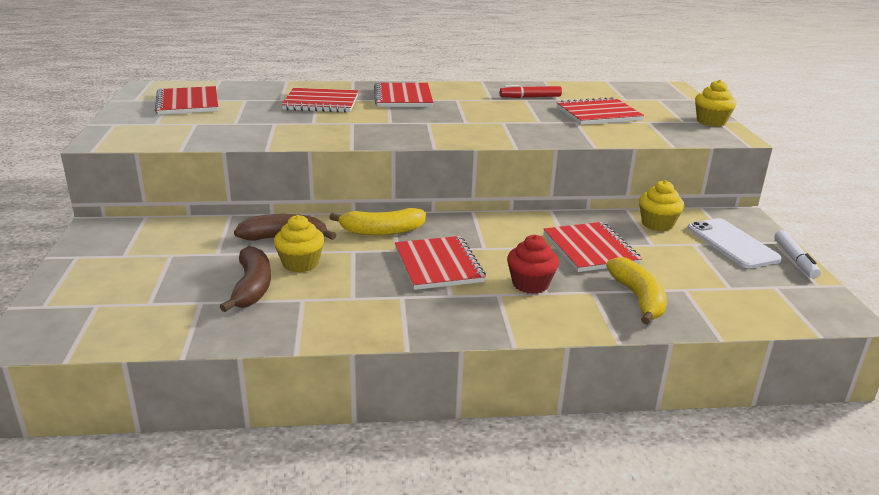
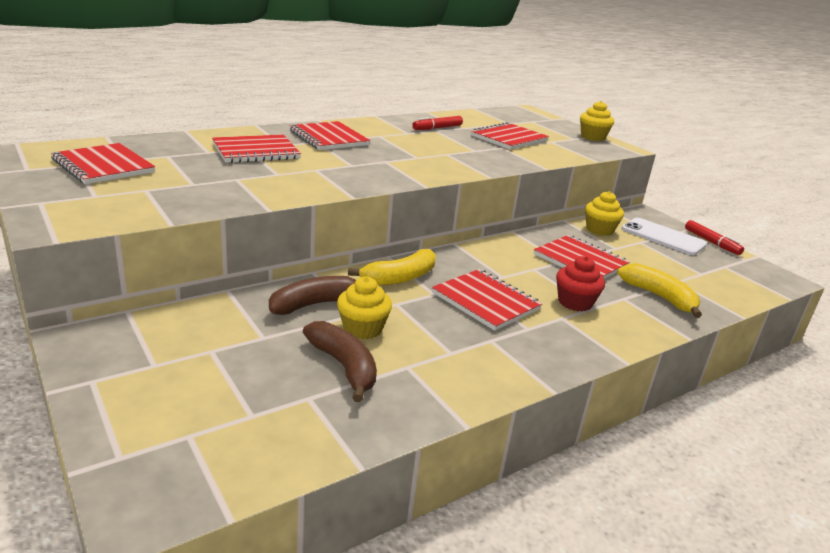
camera: 30 degrees left, 0 degrees up
white marker [775,230,821,278] -> red marker [685,220,744,255]

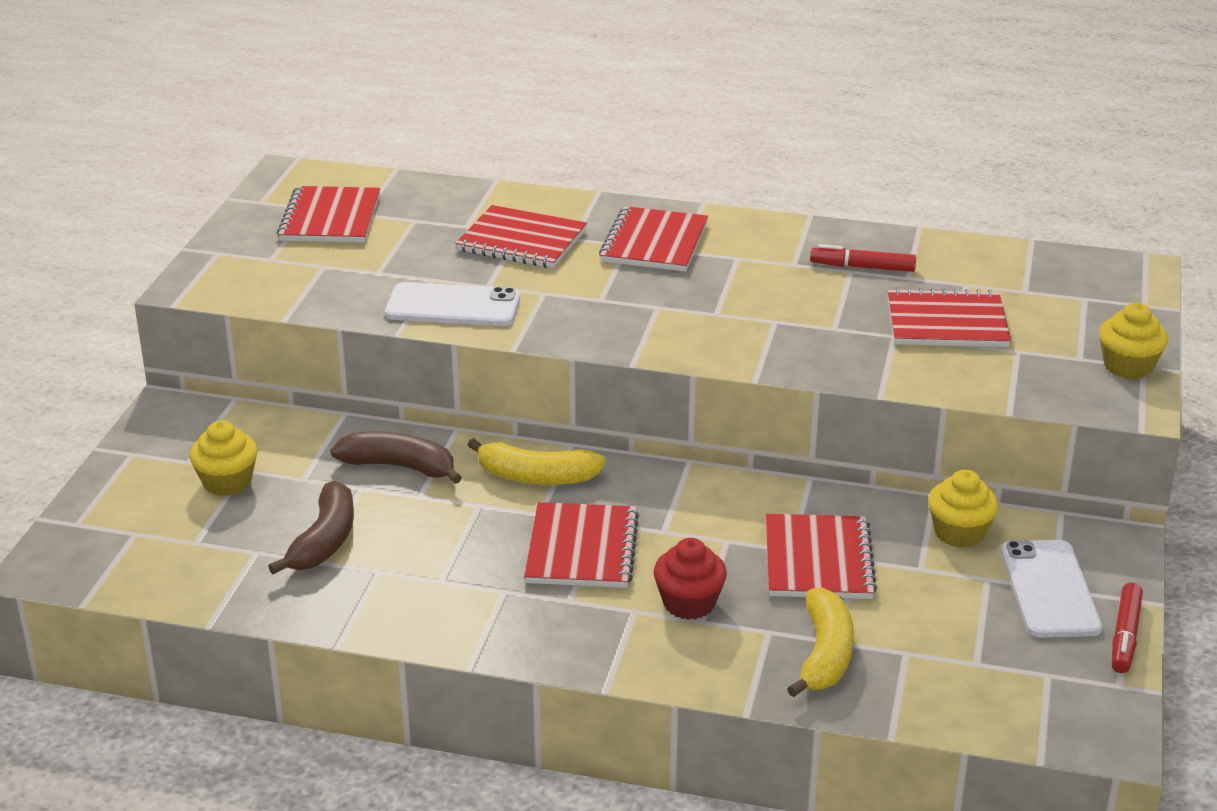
camera: 50 degrees right, 5 degrees up
yellow cupcake [337,277,392,339] -> yellow cupcake moved to [189,420,258,496]
none -> white phone [385,282,520,326]

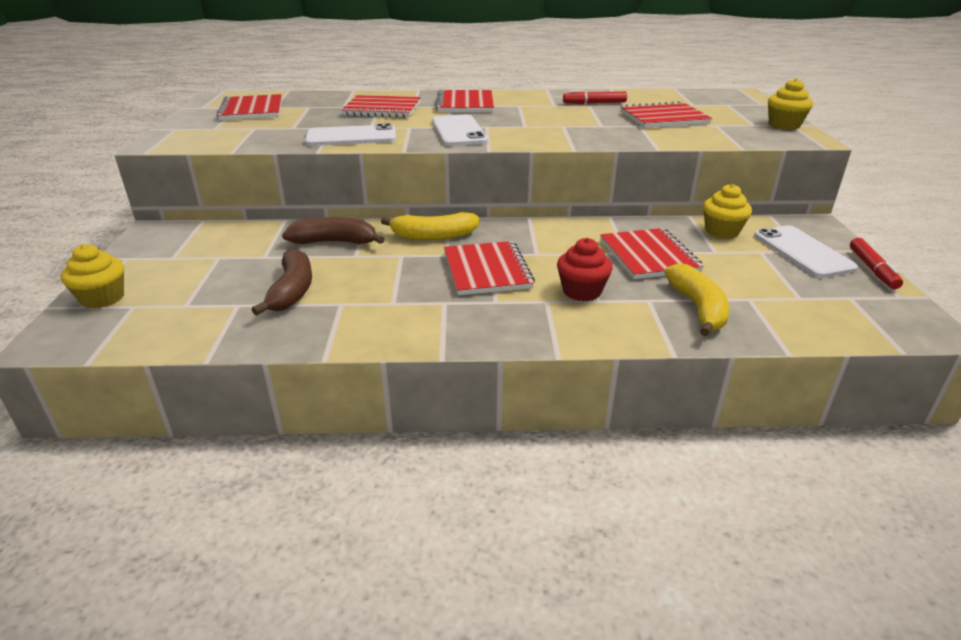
camera: 15 degrees left, 0 degrees up
yellow cupcake [189,420,258,496] -> yellow cupcake moved to [61,244,124,309]
none -> white phone [432,114,488,146]

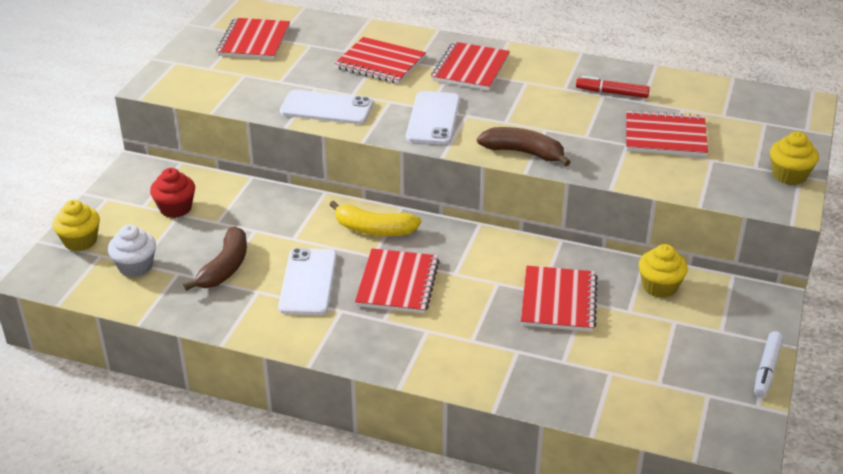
camera: 20 degrees right, 5 degrees up
brown banana [282,217,384,244] -> brown banana moved to [477,127,571,166]
red cupcake [557,238,613,301] -> red cupcake moved to [150,168,195,218]
yellow banana [664,264,729,336] -> none
white phone [754,225,858,278] -> white phone moved to [278,248,337,315]
red marker [850,238,903,289] -> white marker [754,331,783,398]
none -> white cupcake [108,224,156,277]

